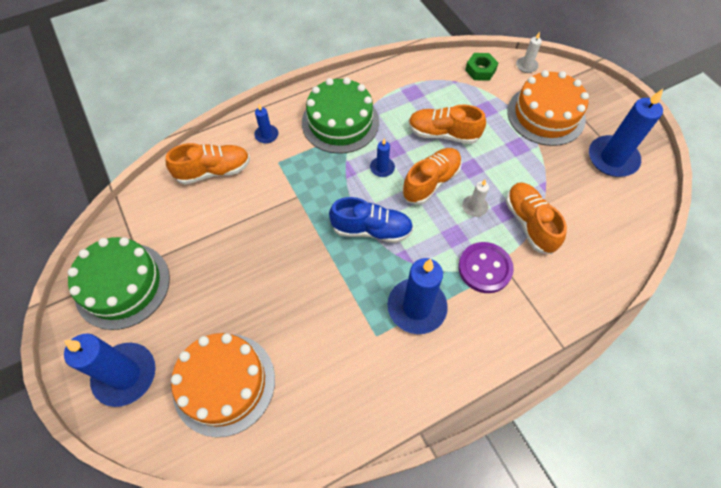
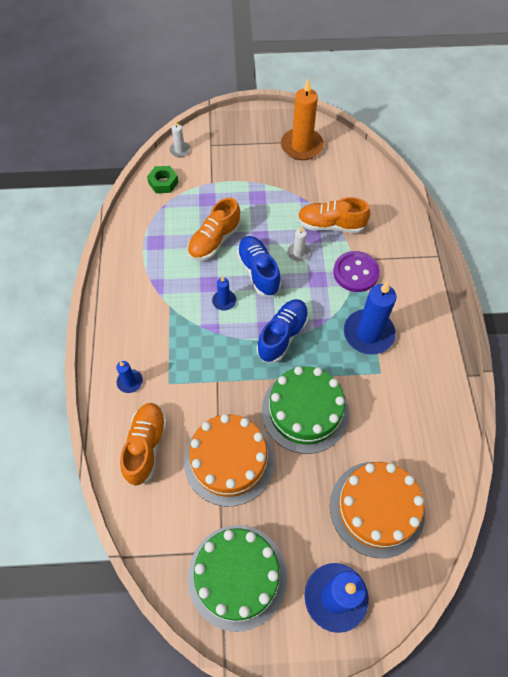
camera: 65 degrees left, 0 degrees up
green cake [302,77,379,154] -> green cake moved to [262,366,349,454]
orange shoe [402,148,462,205] -> blue shoe [237,236,281,297]
orange cake [507,70,589,146] -> orange cake moved to [184,414,275,506]
blue candle [589,89,663,177] -> orange candle [281,78,324,160]

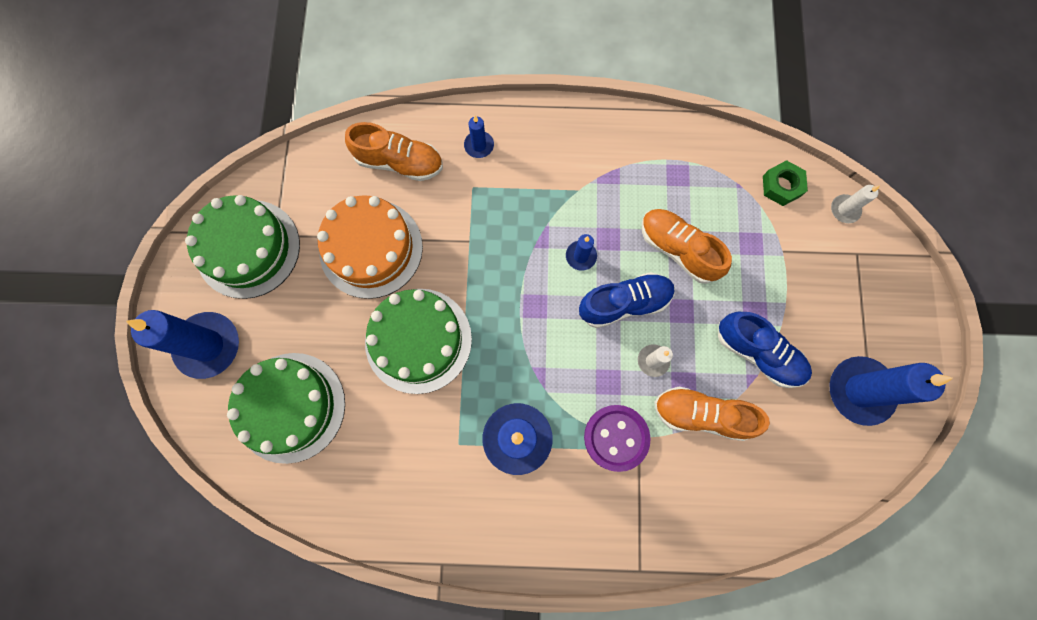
camera: 95 degrees right, 15 degrees up
blue shoe [257,299,309,363] -> blue shoe moved to [718,312,812,388]
orange candle [281,78,324,160] -> blue candle [830,356,953,426]
orange shoe [297,197,370,233] -> orange shoe turned 90 degrees counterclockwise [654,387,770,441]
orange cake [330,462,425,558] -> green cake [227,353,345,464]

